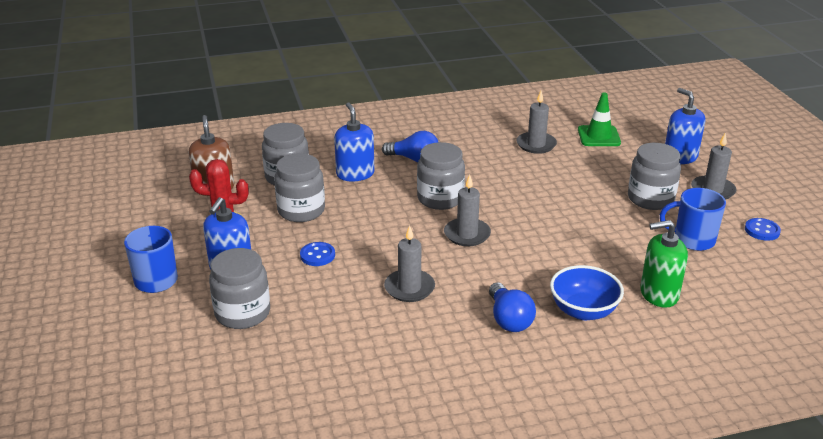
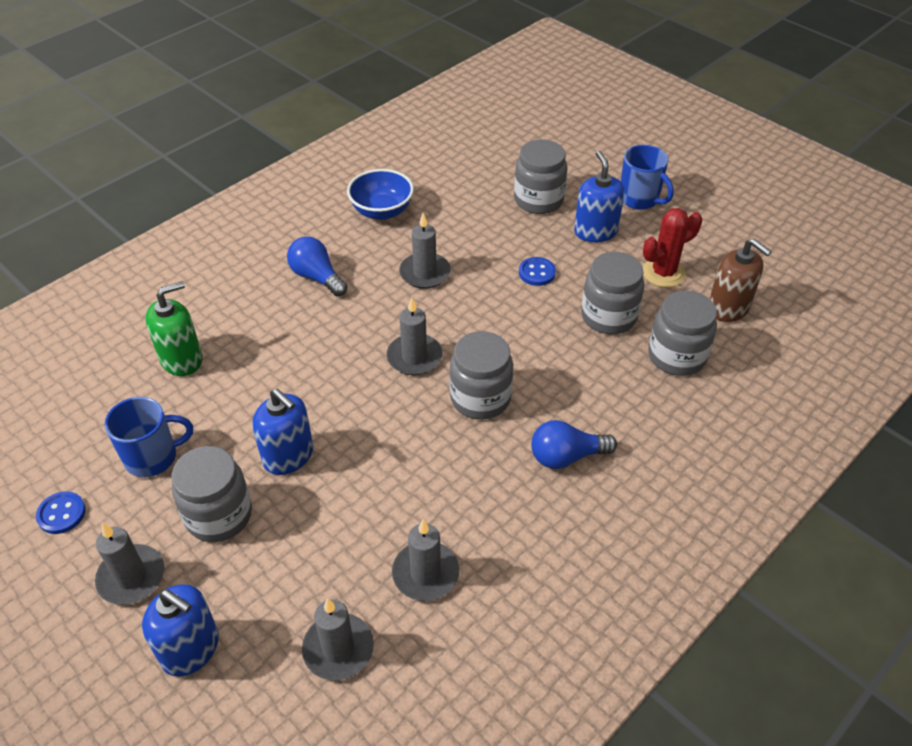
camera: 150 degrees right, 15 degrees up
blue soap dispenser [334,102,375,181] -> blue soap dispenser moved to [252,389,313,475]
blue bowl [550,265,624,320] -> blue bowl moved to [347,169,414,220]
green traffic cone [578,92,621,146] -> grey candle [302,598,374,681]

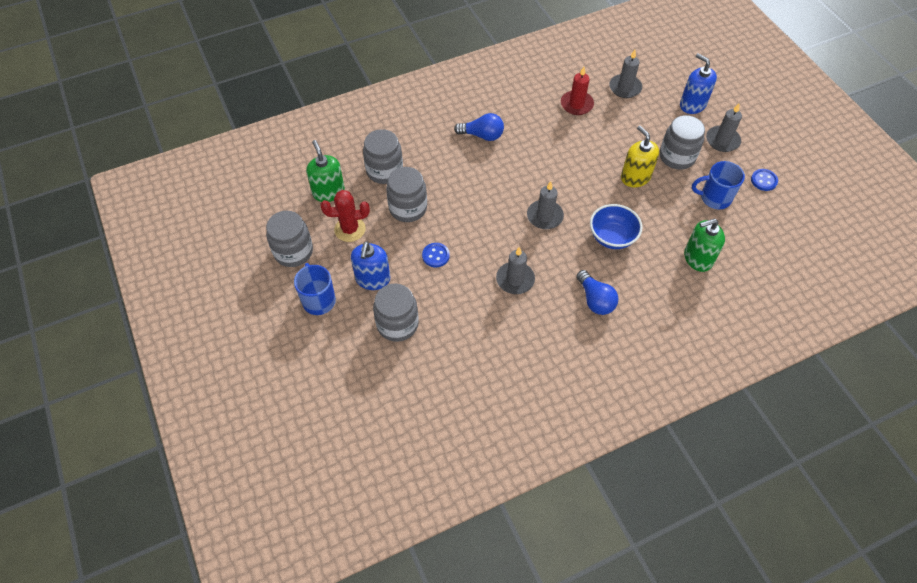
camera: 160 degrees left, 10 degrees up
blue soap dispenser [252,389,313,475] -> yellow soap dispenser [621,126,659,187]
blue bowl [347,169,414,220] -> blue bowl moved to [590,204,642,249]
grey candle [392,520,459,601] -> red candle [561,67,594,115]
grey jar [450,331,513,420] -> grey jar moved to [266,211,313,267]
brown soap dispenser [709,238,772,322] -> green soap dispenser [306,140,345,202]

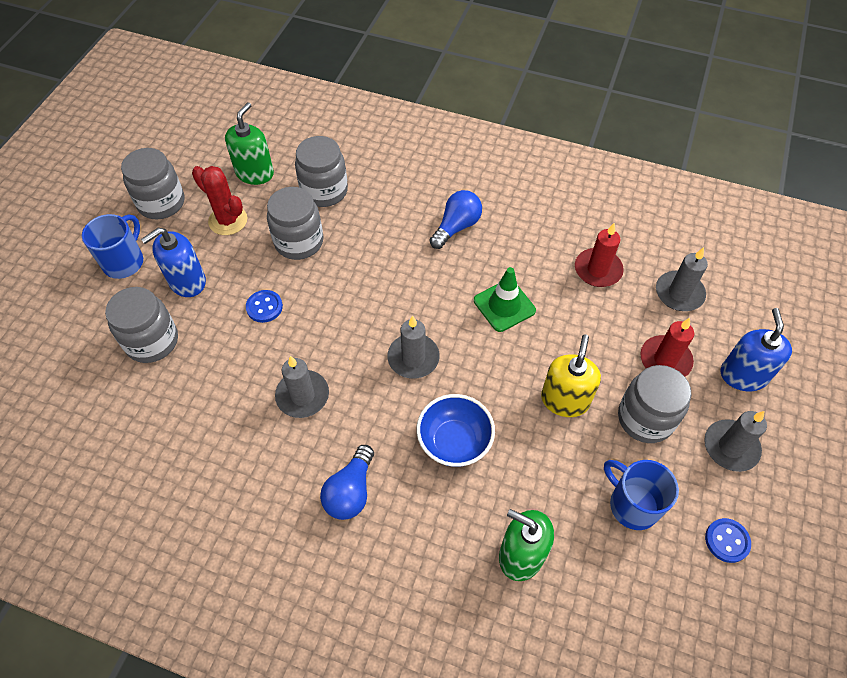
camera: 45 degrees right, 0 degrees up
blue light bulb [454,113,504,141] -> blue light bulb turned 105 degrees counterclockwise [430,190,482,249]
none -> green traffic cone [474,267,536,332]
none -> red candle [640,318,694,377]

